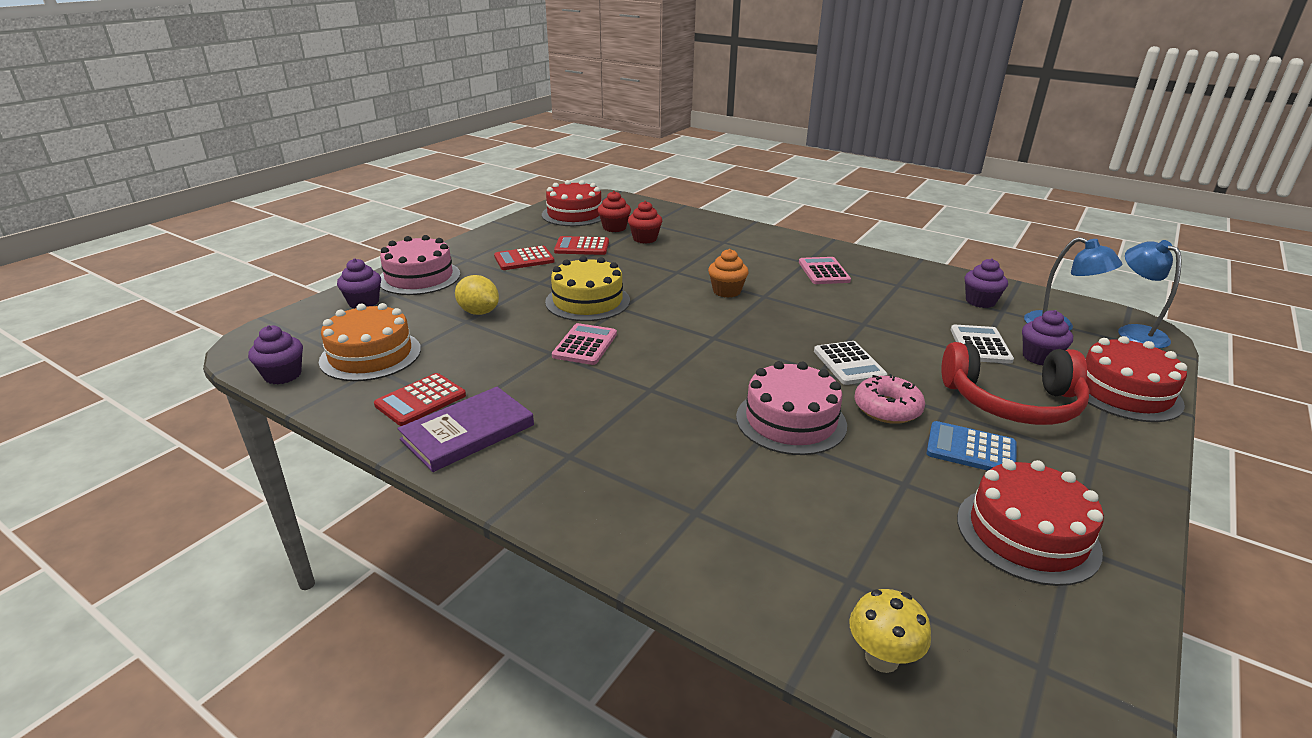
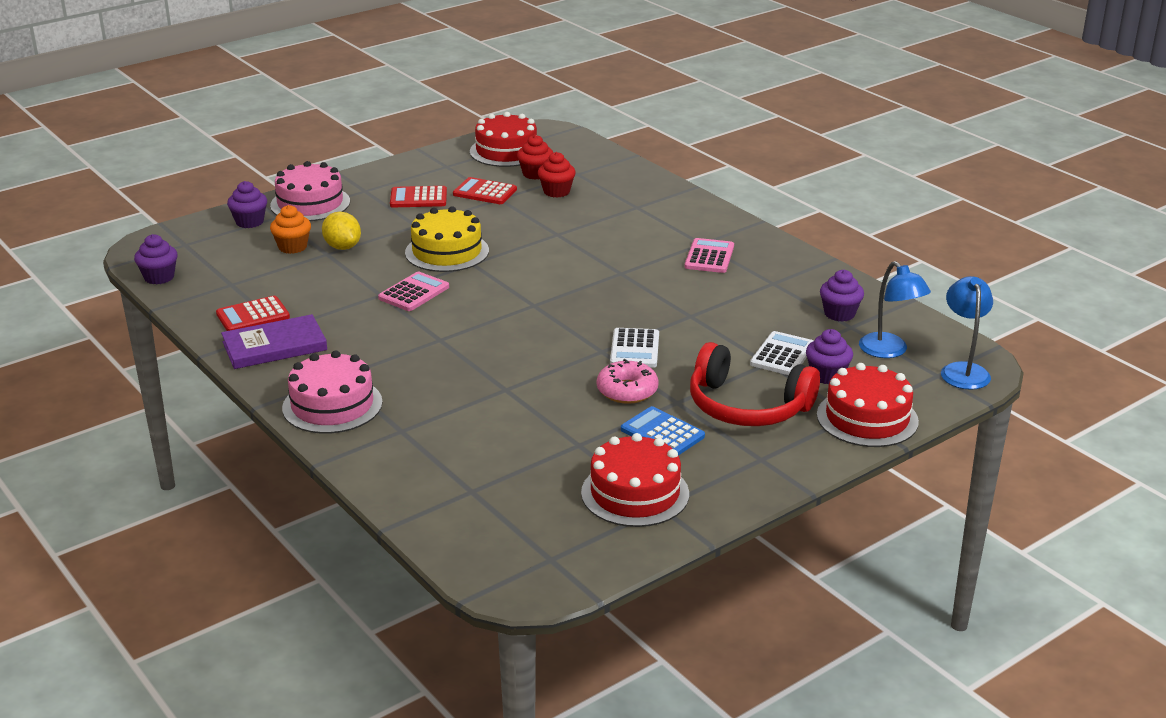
camera: 20 degrees right, 0 degrees up
orange cake [319,303,421,381] -> none
orange cupcake [708,249,749,298] -> orange cupcake moved to [270,205,311,254]
pink cake [736,361,847,455] -> pink cake moved to [282,350,383,434]
yellow mushroom [849,589,931,673] -> none

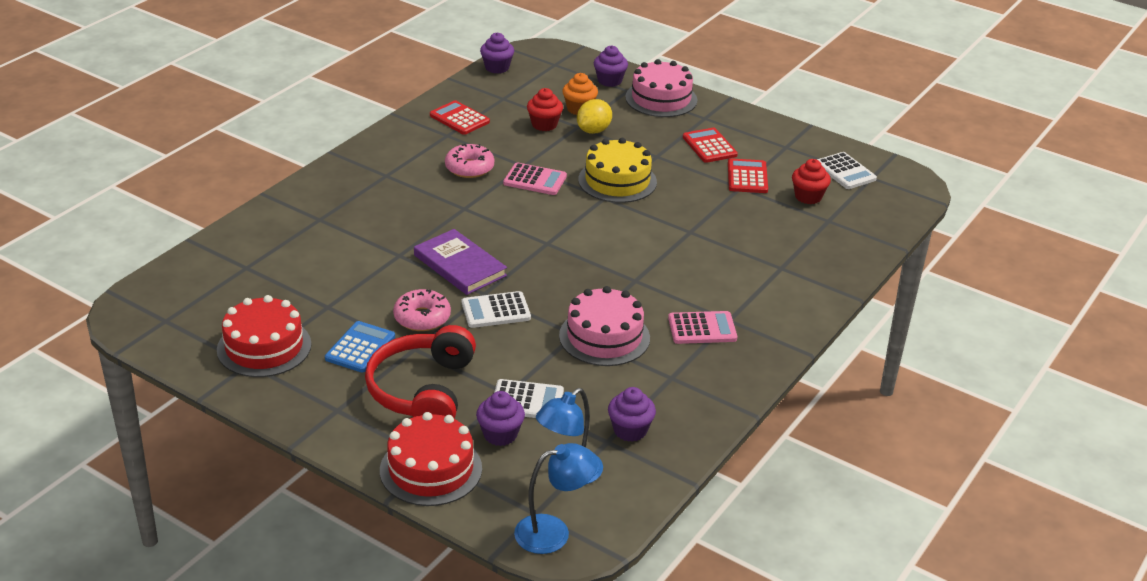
camera: 70 degrees right, 5 degrees up
purple book [221,314,327,369] -> purple book moved to [414,229,507,295]
pink cake [282,350,383,434] -> pink cake moved to [559,286,650,366]
red cake [470,112,537,167] -> white calculator [817,152,877,189]
red cupcake [538,152,576,198] -> red cupcake moved to [527,88,563,131]
none -> pink donut [445,144,494,178]

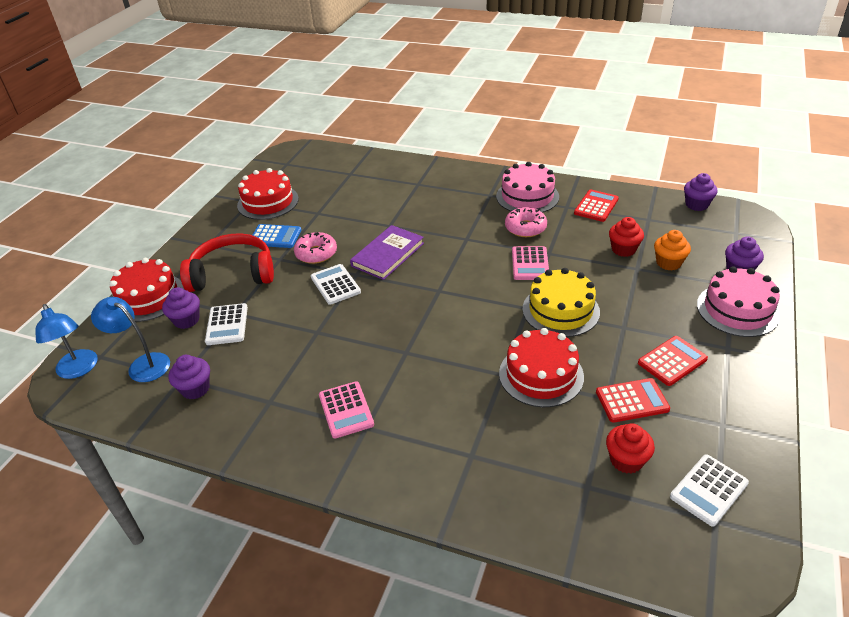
camera: 80 degrees right, 5 degrees up
pink cake [559,286,650,366] -> pink cake moved to [496,162,559,213]
yellow lemon [577,99,612,134] -> none
none -> red cake [499,328,584,407]

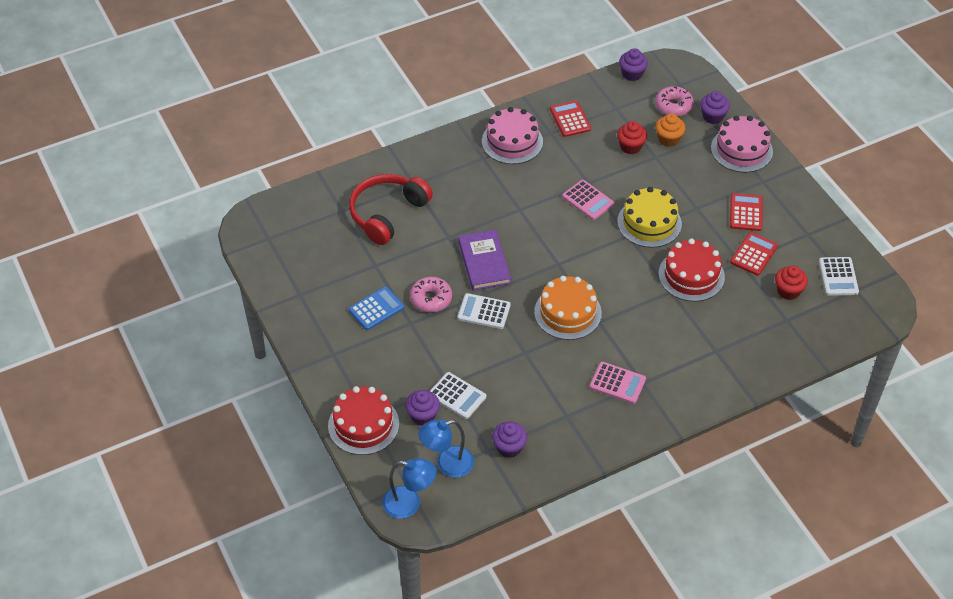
camera: 50 degrees left, 10 degrees up
red headphones [180,233,274,292] -> red headphones moved to [349,174,433,245]
red cake [237,168,299,220] -> none
pink donut [505,207,547,237] -> pink donut moved to [655,86,694,116]
none -> orange cake [534,276,602,340]

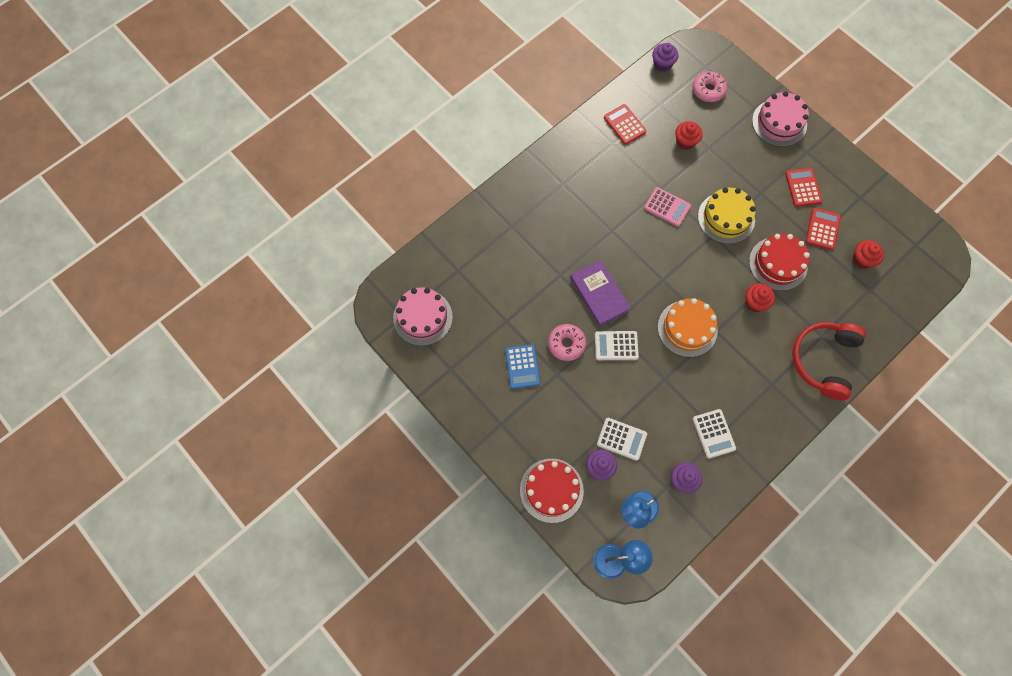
camera: 15 degrees left, 20 degrees up
red headphones [349,174,433,245] -> red headphones moved to [792,322,866,400]
blue calculator [349,287,404,330] -> blue calculator turned 135 degrees clockwise [505,344,540,389]
pink cake [482,107,543,164] -> pink cake moved to [393,287,453,346]
pink calculator [589,362,646,404] -> none
orange cupcake [655,113,685,147] -> none
purple cupcake [700,91,730,124] -> none
white calculator [819,257,859,296] -> white calculator moved to [692,409,736,459]
none -> red cupcake [745,283,775,312]

